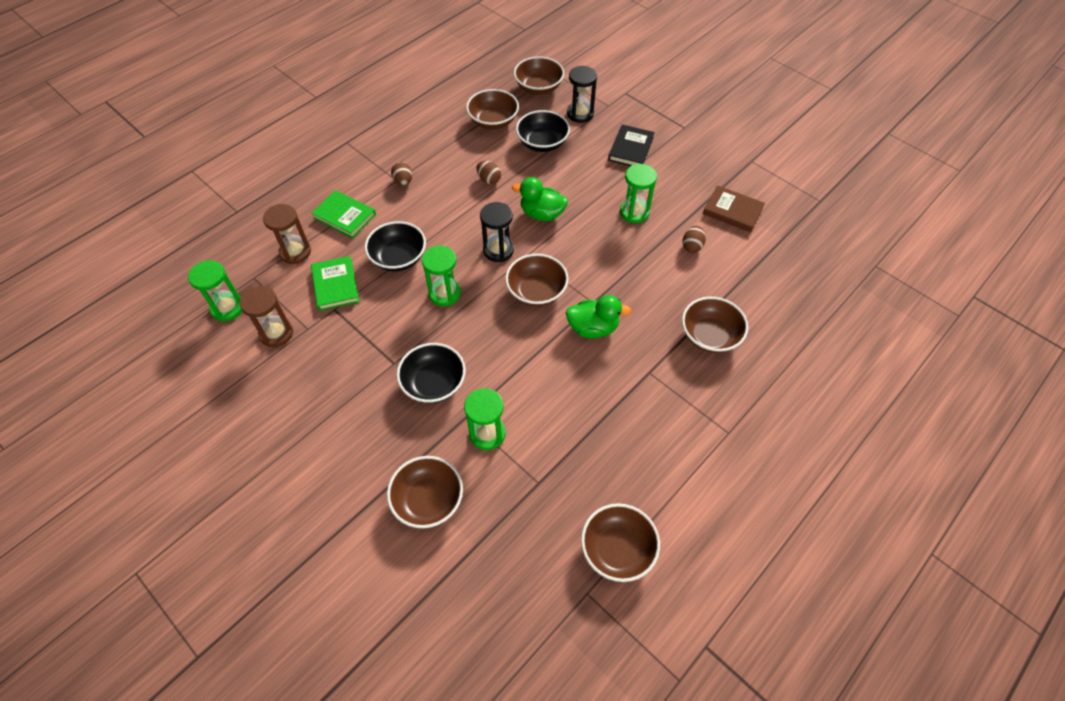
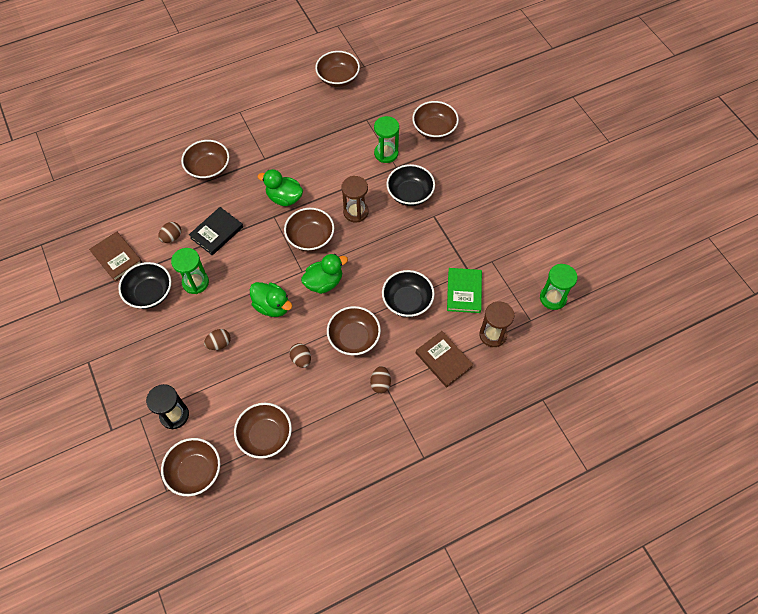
camera: 160 degrees left, 5 degrees up
brown hourglass [240,286,293,347] -> brown hourglass moved to [341,176,369,223]
green book [312,190,376,238] -> brown book [416,331,473,388]
green hourglass [422,246,461,306] -> none
black hourglass [480,202,514,262] -> green duck [301,254,348,294]
black bowl [516,110,570,152] -> black bowl moved to [118,262,171,309]
black book [608,124,655,166] -> black book moved to [189,207,243,255]
none -> brown egg [204,329,231,350]
none -> brown bowl [327,306,381,355]

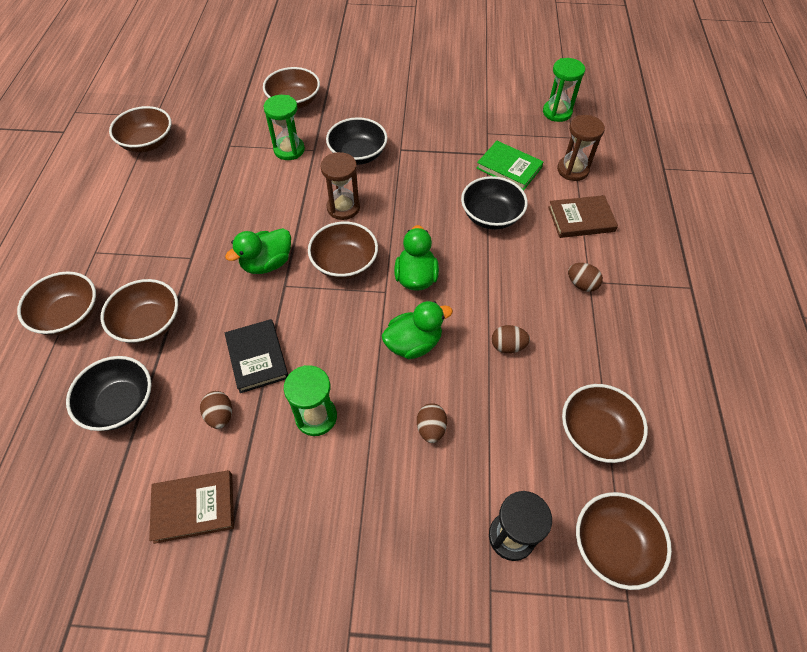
camera: 60 degrees left, 5 degrees down
black bowl [118,262,171,309] -> black bowl moved to [66,356,152,431]
brown bowl [327,306,381,355] -> brown bowl moved to [17,271,96,336]

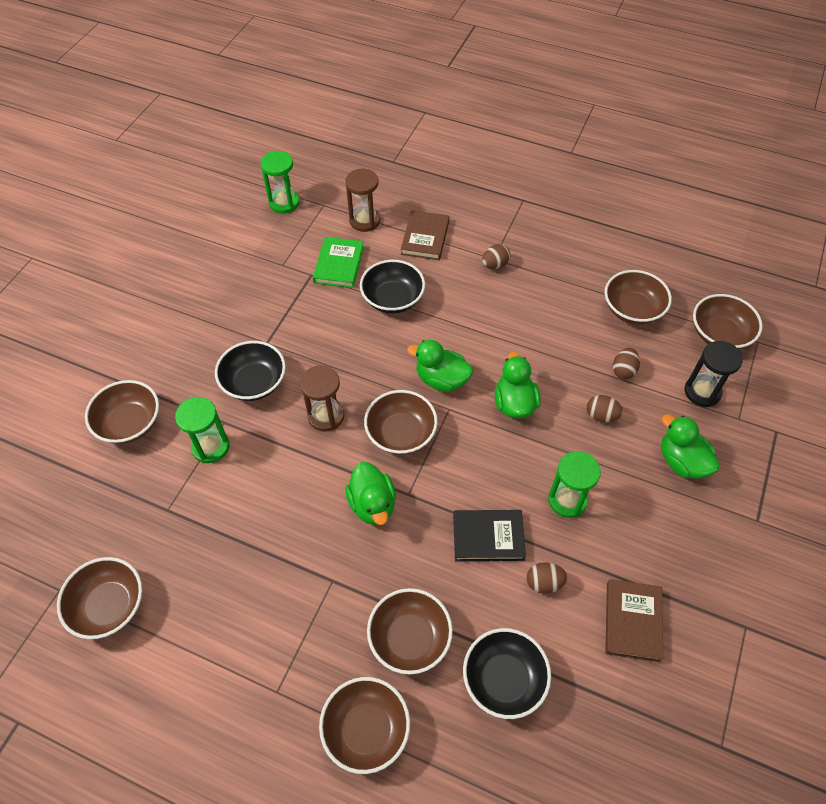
camera: 70 degrees left, 0 degrees up
green book [476,141,544,191] -> green book turned 45 degrees counterclockwise [313,237,364,288]
brown egg [491,325,530,353] -> brown egg moved to [613,348,640,380]
none -> green duck [661,414,720,479]

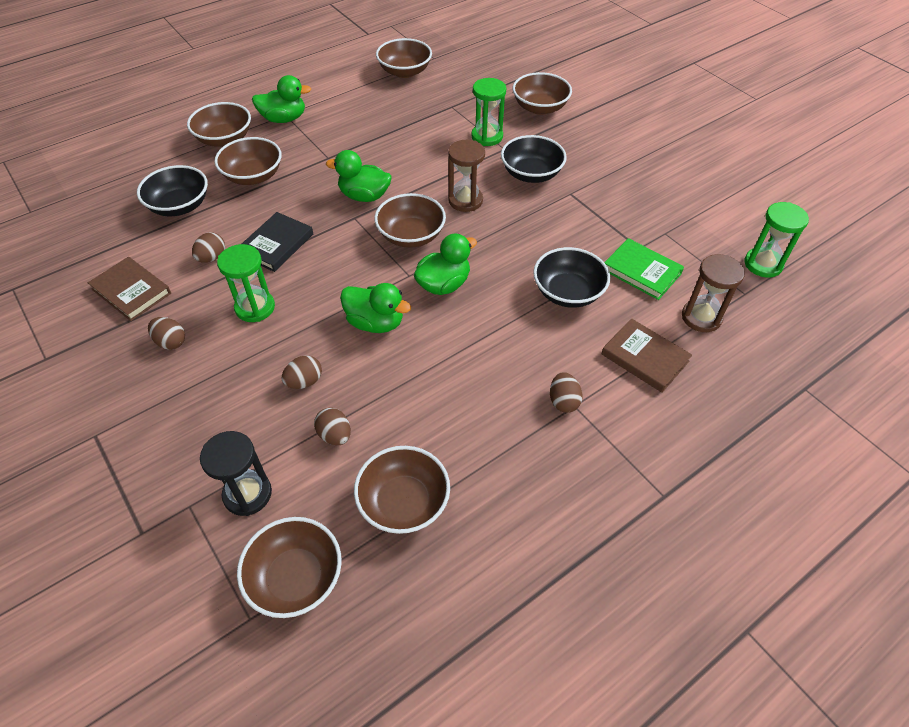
camera: 120 degrees right, 5 degrees down
green duck [661,414,720,479] -> green duck moved to [252,75,311,123]
none -> brown egg [148,317,185,350]

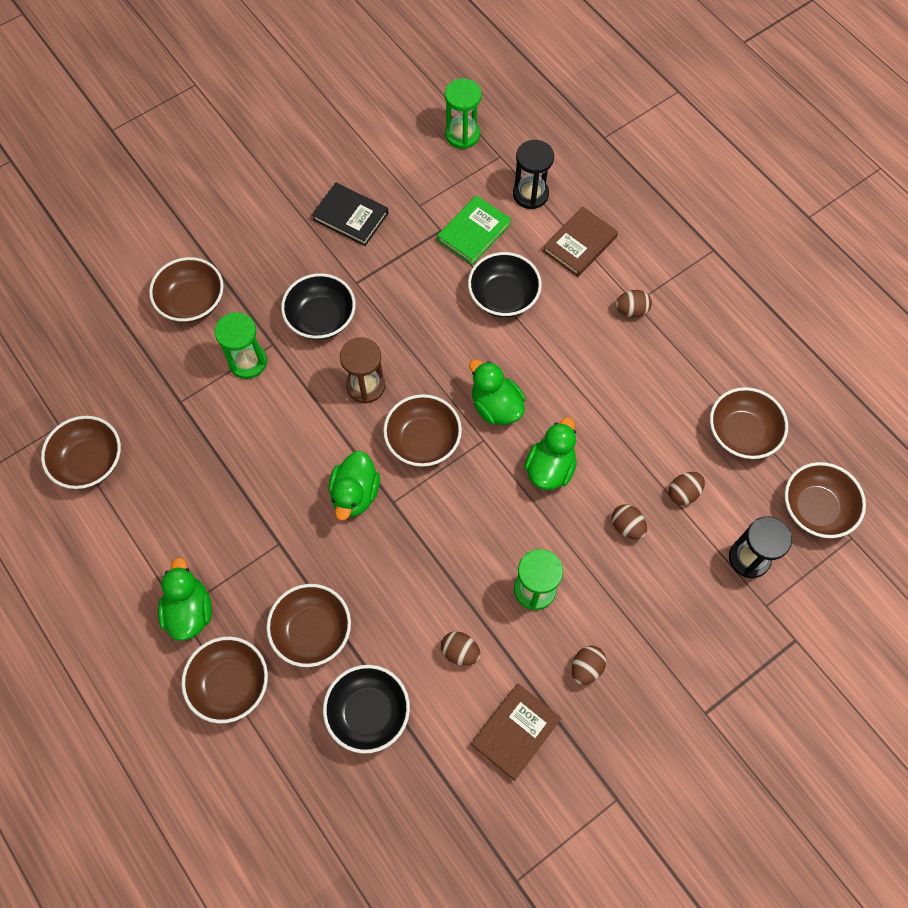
camera: 90 degrees left, 15 degrees up
black book [242,212,313,272] -> black book moved to [312,183,389,246]
brown hourglass [682,254,745,332] -> black hourglass [513,140,554,209]

